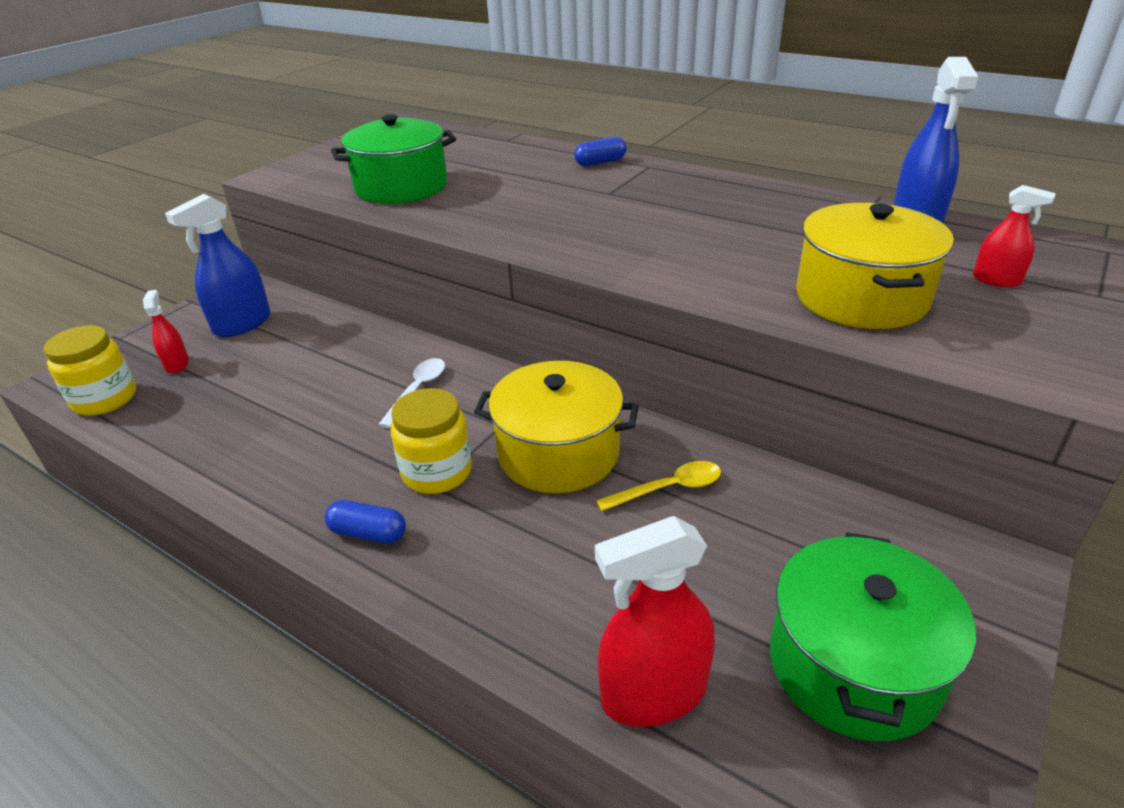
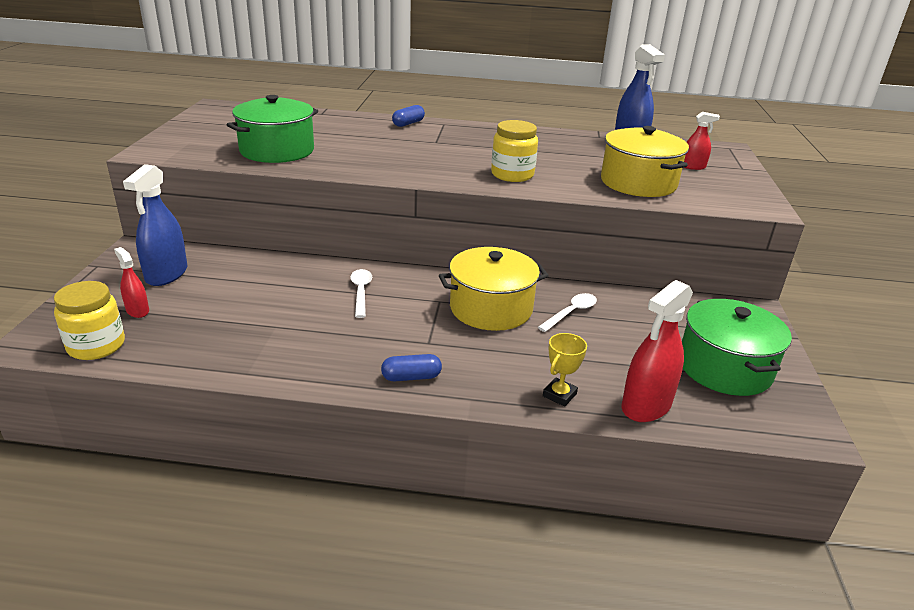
camera: 30 degrees left, 5 degrees down
yellow jar [391,388,472,494] -> yellow jar moved to [491,120,538,182]
yellow spoon [596,461,721,512] -> white spoon [538,293,597,332]
none -> yellow trophy [543,333,587,407]

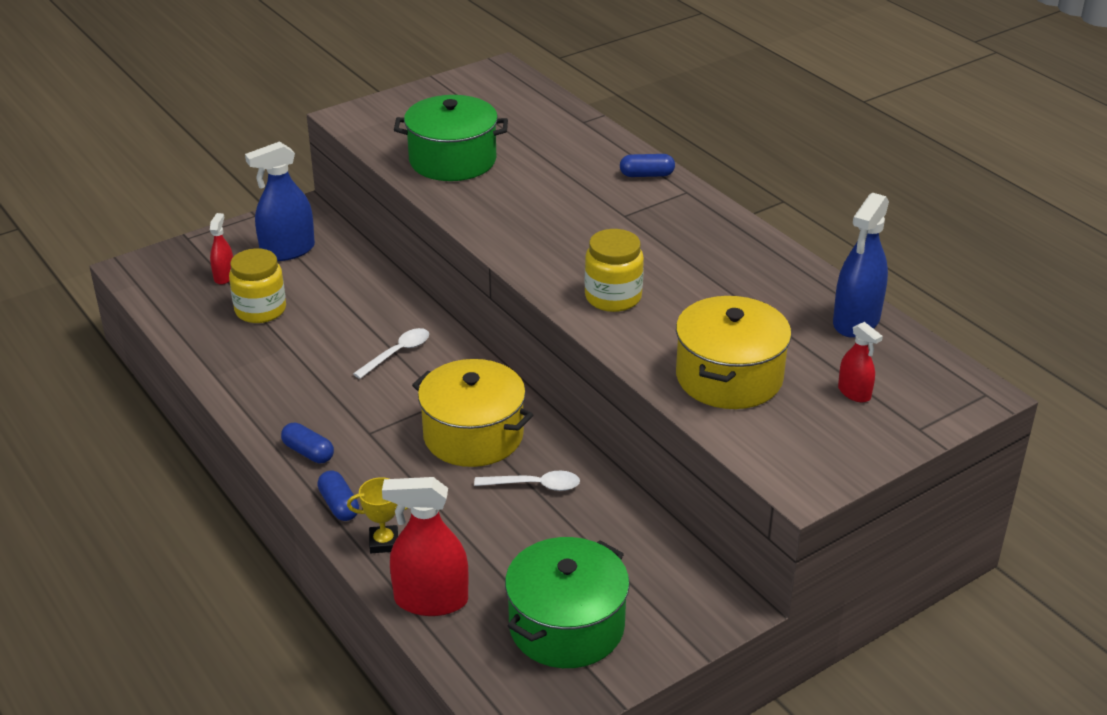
camera: 50 degrees right, 5 degrees up
yellow jar [54,281,125,360] -> yellow jar moved to [229,248,286,323]
none -> blue capsule [317,470,359,521]

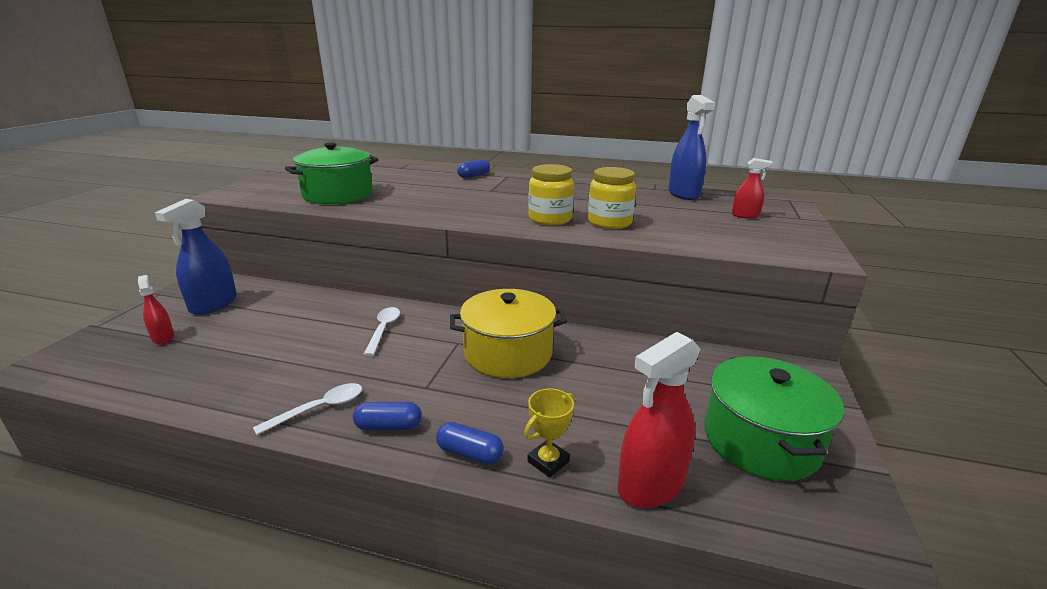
camera: 40 degrees left, 10 degrees down
yellow jar [229,248,286,323] -> yellow jar moved to [588,167,636,229]
white spoon [474,471,580,491] -> white spoon moved to [253,383,362,435]
yellow pot [676,296,792,409] -> none

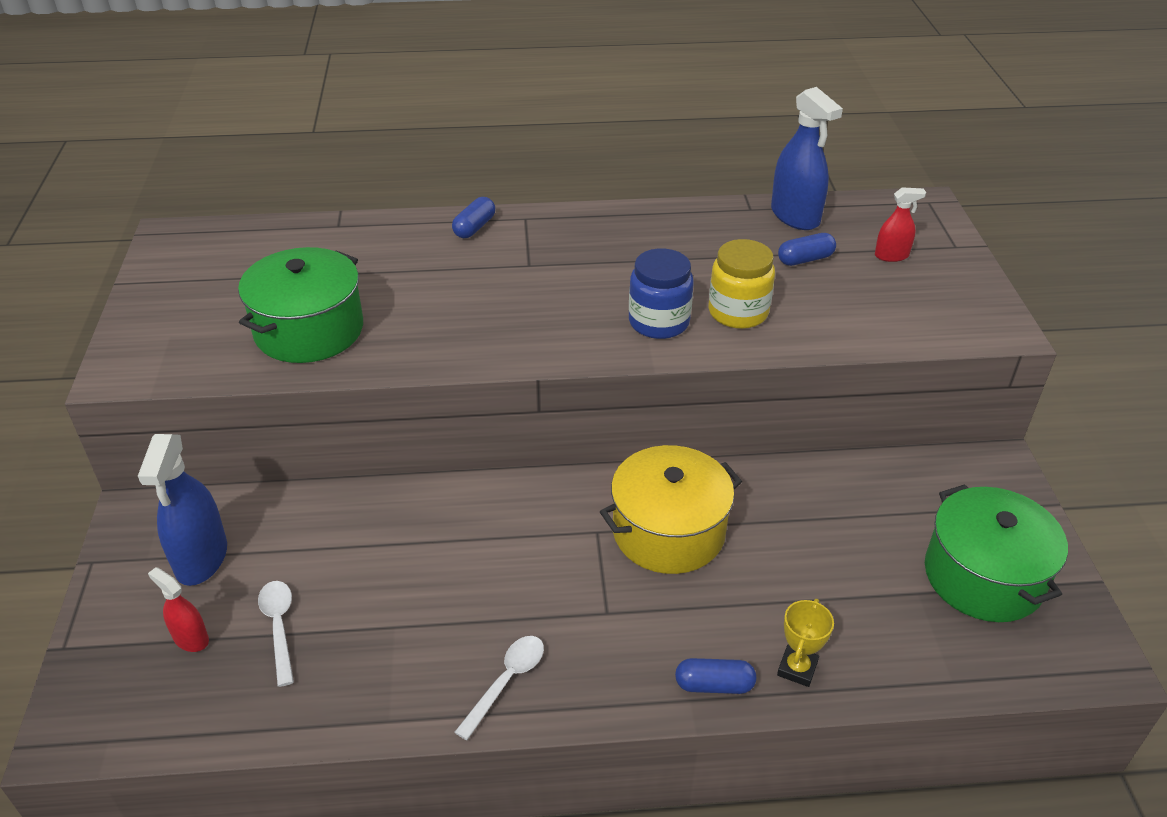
camera: 20 degrees left, 15 degrees up
blue capsule [353,402,422,430] -> blue capsule moved to [778,233,836,266]
white spoon [363,307,400,356] -> white spoon moved to [258,581,294,687]
yellow jar [528,164,574,225] -> blue jar [629,248,694,339]
red spray bottle [618,332,701,508] -> none

